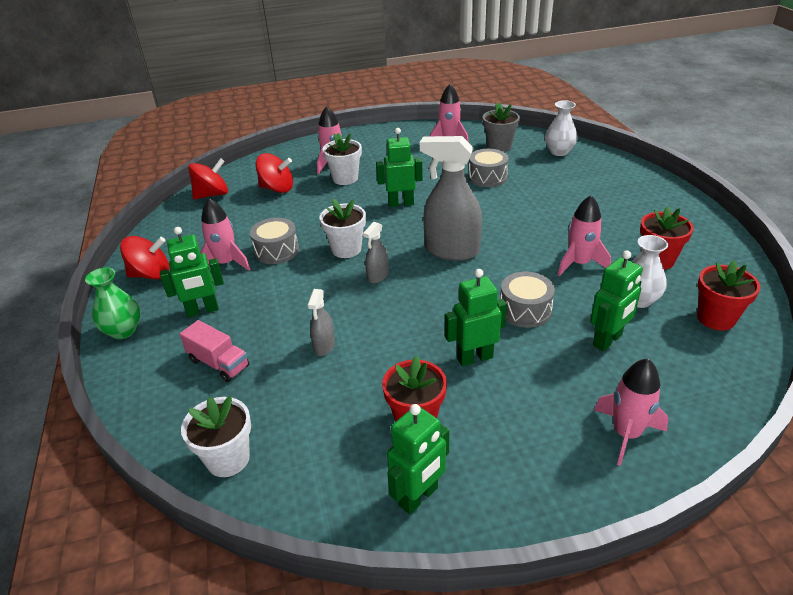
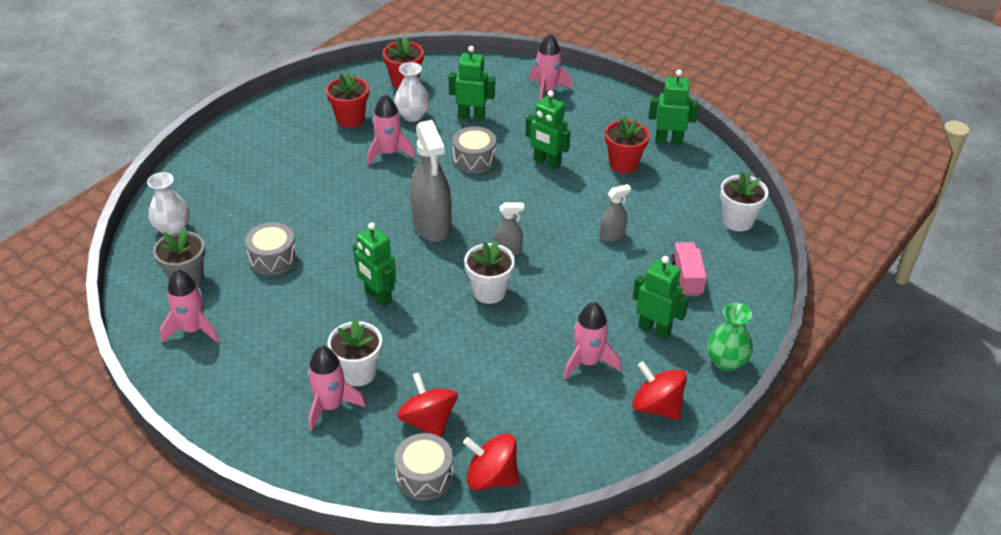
camera: 130 degrees left, 5 degrees up
grey drum [250,218,299,264] -> grey drum moved to [394,433,454,500]

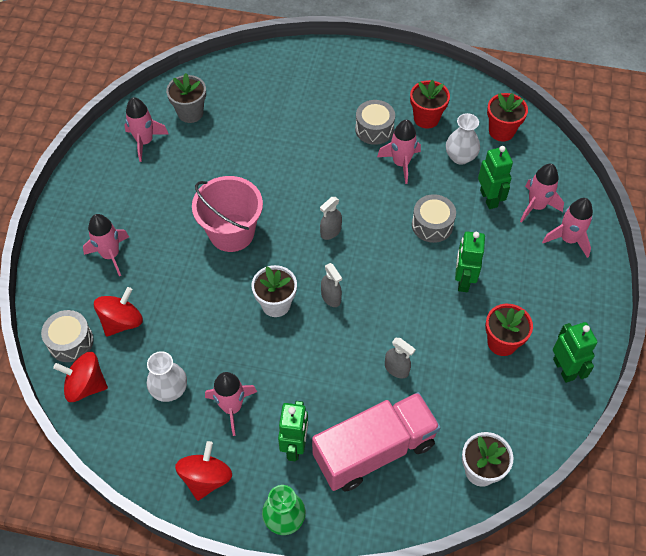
camera: 65 degrees right, 15 degrees up
white vase [147,172,190,234] -> white vase moved to [147,351,187,402]
grey drum [245,222,297,275] -> grey drum moved to [355,100,395,145]
white flower pot [328,318,382,386] -> none
green robot [353,222,396,307] -> pink bucket [192,176,263,252]
grey spray bottle [410,120,452,242] -> grey spray bottle [320,197,342,240], size x0.49
red spinning top [463,434,519,490] -> red spinning top turned 75 degrees counterclockwise [53,352,108,402]
pink truck [671,242,707,296] -> pink truck [312,392,441,491], size x2.02
none -> pink rocket [520,164,564,223]

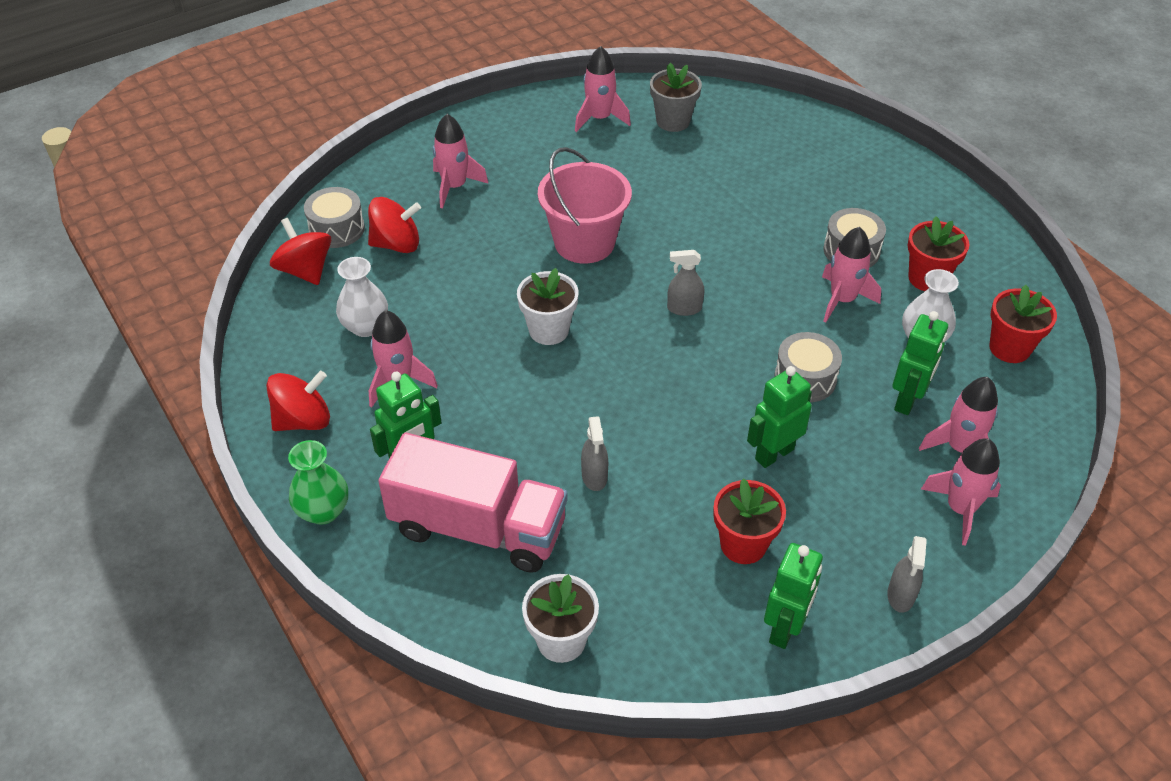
camera: 45 degrees right, 10 degrees down
grey spray bottle [321,263,342,307] -> grey spray bottle moved to [887,536,927,613]

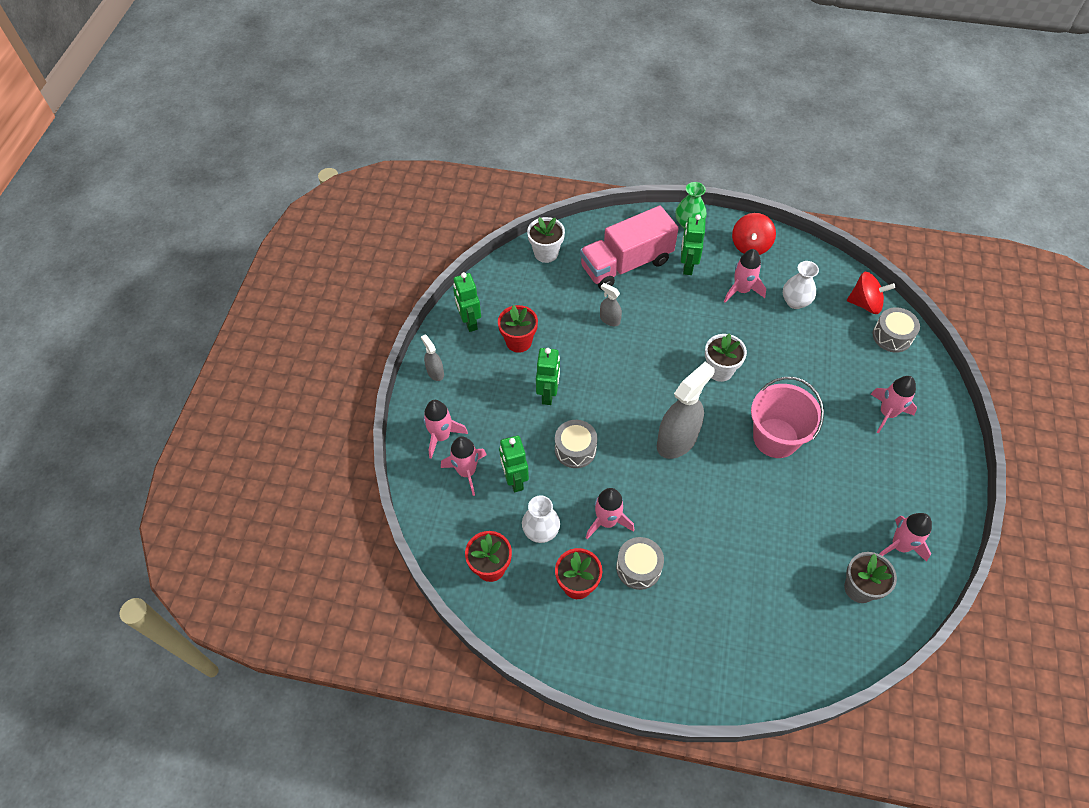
camera: 135 degrees right, 10 degrees up
red spinning top [368,197,421,253] -> none
grey spray bottle [667,250,704,316] -> grey spray bottle [657,362,715,459], size x2.06

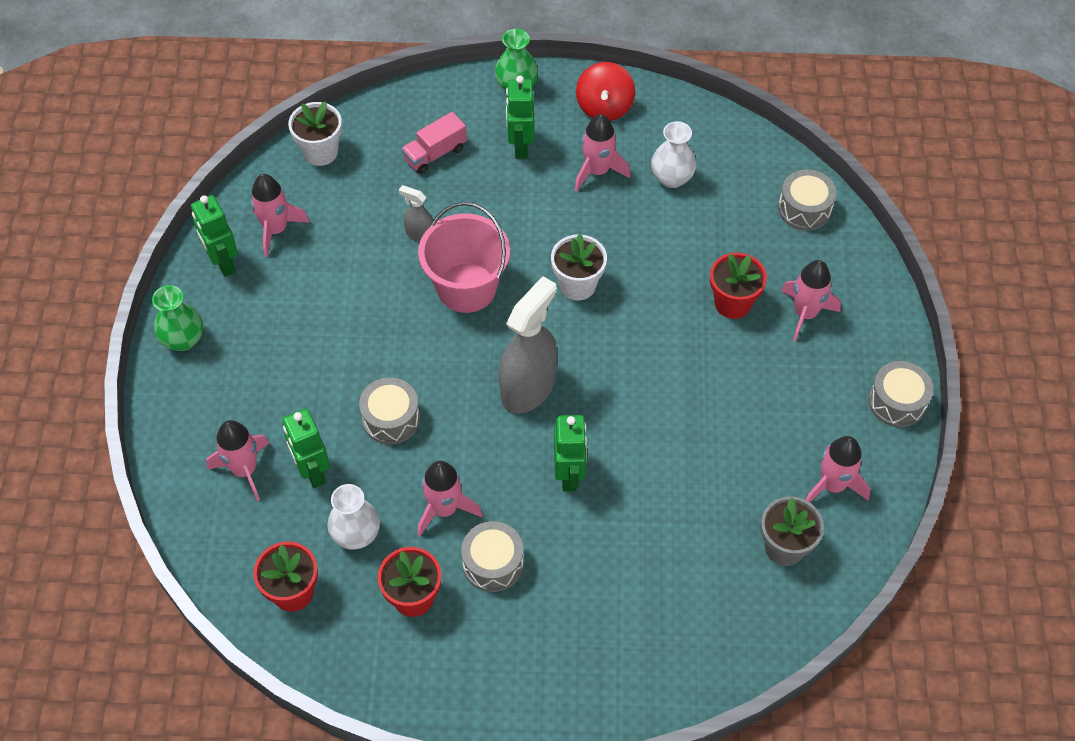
camera: 10 degrees left, 0 degrees up
grey spray bottle [421,334,444,381] -> green vase [152,285,203,351]
pink rocket [423,400,468,459] -> pink rocket moved to [251,174,310,257]
red flower pot [498,305,538,353] -> red flower pot moved to [710,253,767,319]
green robot [536,348,560,405] -> green robot moved to [554,415,587,491]
pink truck [580,206,679,290] -> pink truck [401,112,467,174], size x0.50
pink bucket [751,377,824,458] -> pink bucket moved to [418,202,510,313]
red spinning top [847,272,895,314] -> none
none -> grey drum [868,361,933,427]

